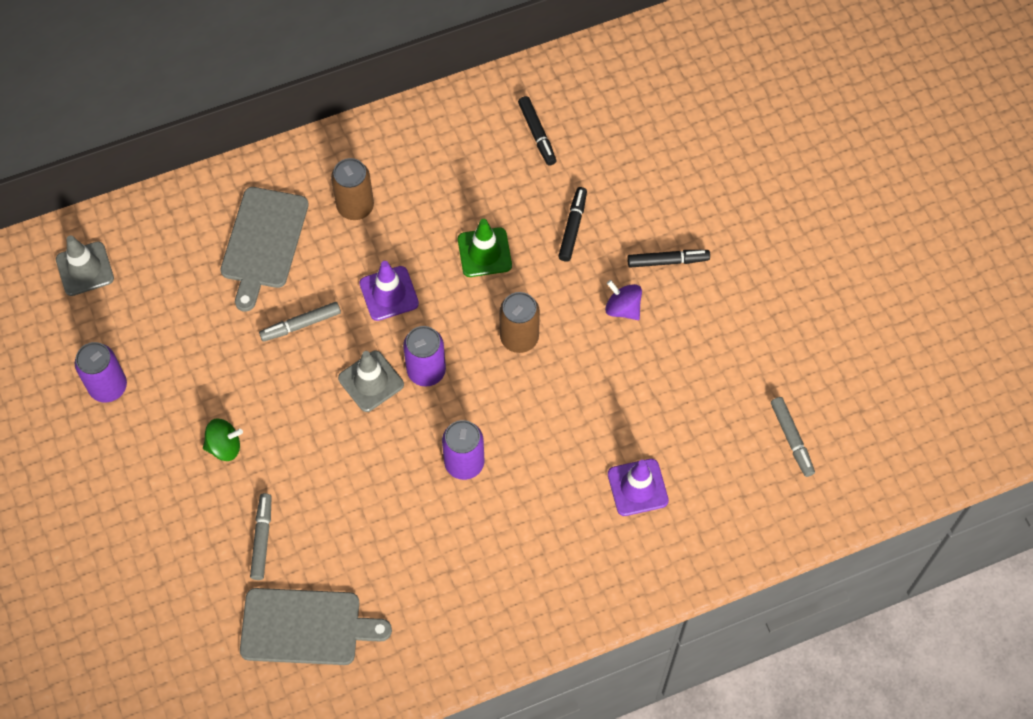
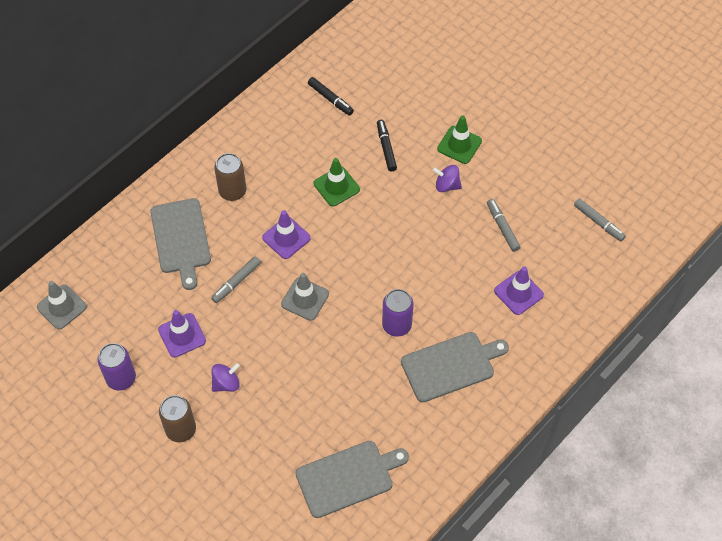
camera: 25 degrees left, 5 degrees down
green spinning top [203,418,243,461] -> purple spinning top [211,363,240,392]
grey marker [250,493,272,580] -> grey marker moved to [487,199,520,252]
purple can [403,326,446,387] -> none
brown can [499,292,540,353] -> brown can moved to [159,395,196,443]
black marker [627,250,710,268] -> green traffic cone [437,116,482,164]
none -> purple traffic cone [158,310,206,358]
none -> grey cutting board [401,332,509,402]

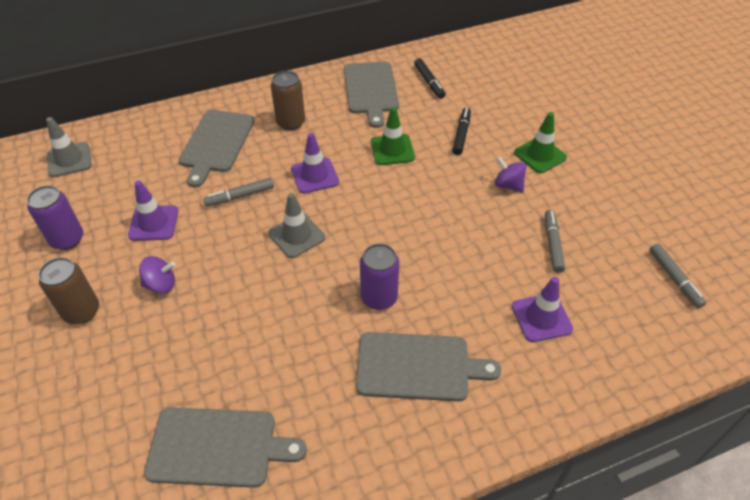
camera: 25 degrees right, 10 degrees down
none -> grey cutting board [344,62,399,128]

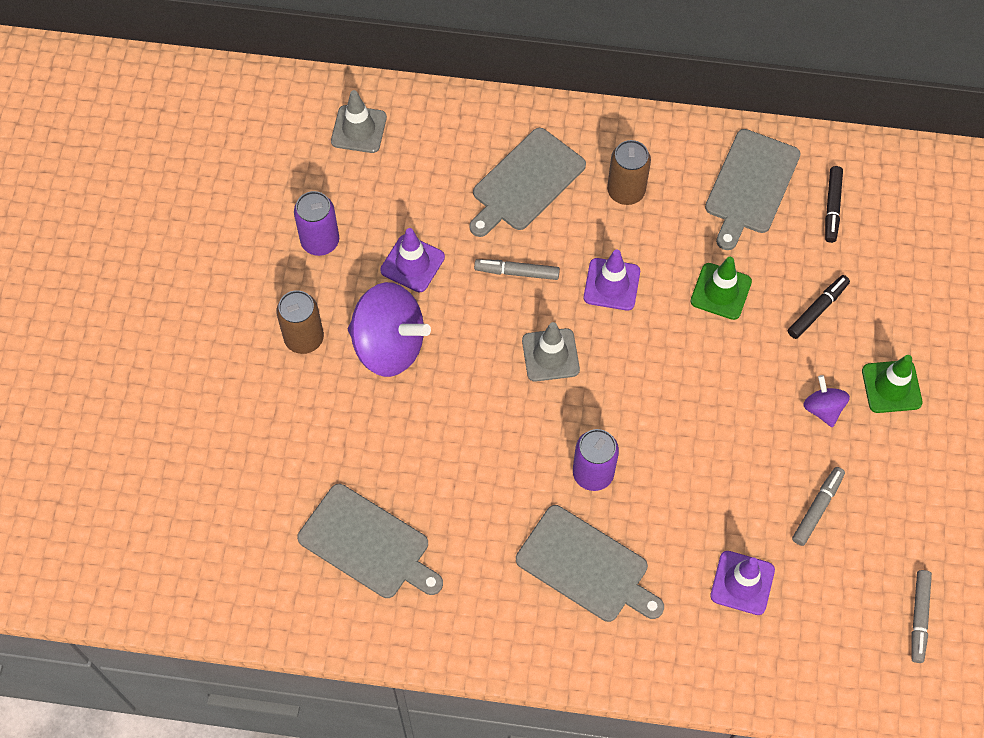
camera: 30 degrees right, 15 degrees up
purple spinning top [139,256,175,293] -> purple spinning top [348,282,431,377], size x2.05

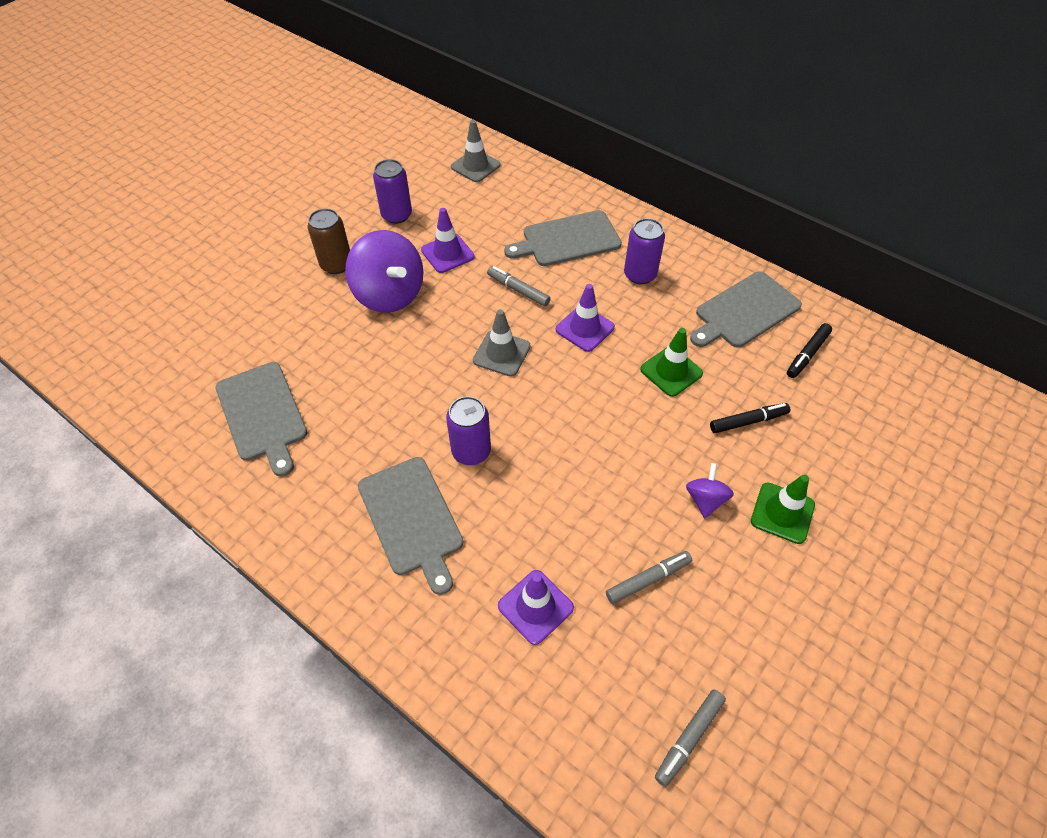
camera: 30 degrees right, 10 degrees down
brown can [607,140,651,205] -> purple can [624,218,665,284]

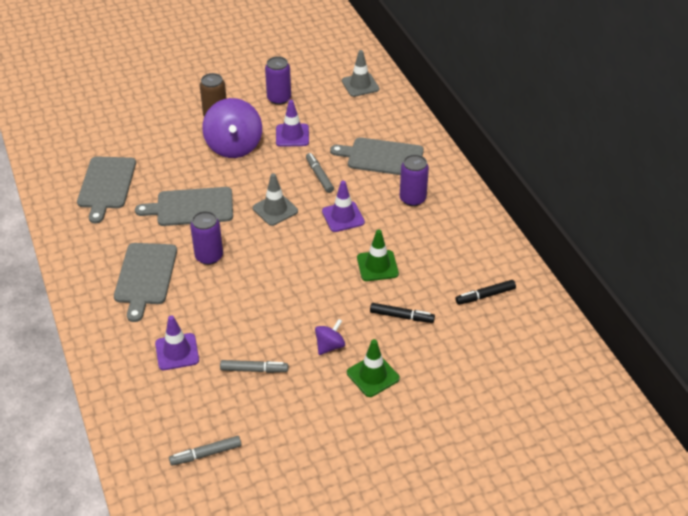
camera: 30 degrees right, 10 degrees down
grey cutting board [690,271,802,347] -> grey cutting board moved to [135,187,233,226]

